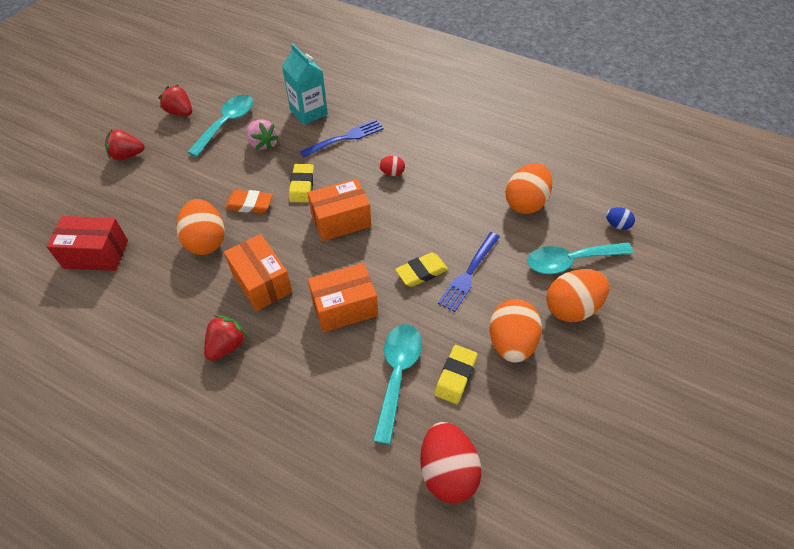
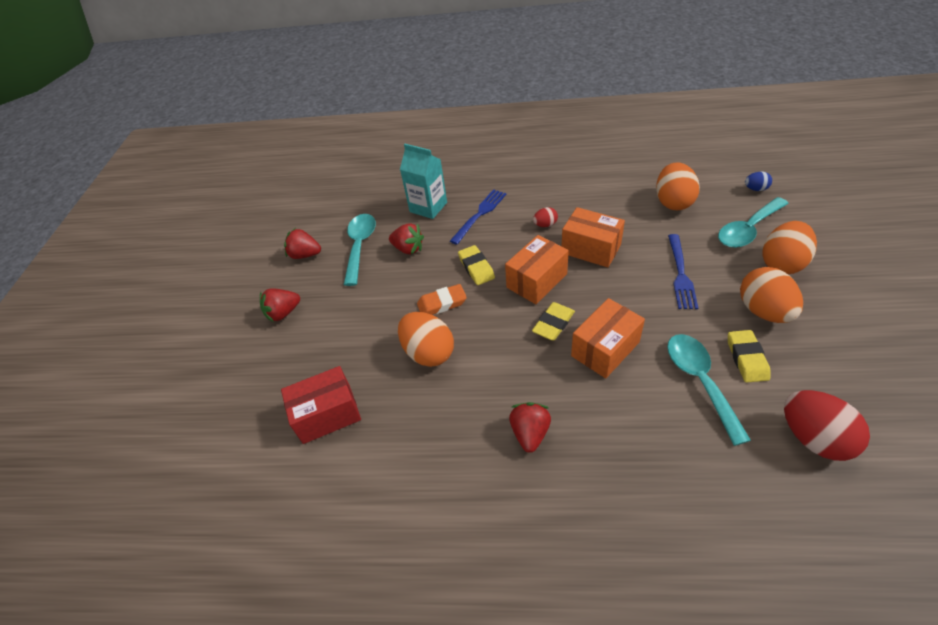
camera: 20 degrees left, 5 degrees down
orange box [224,234,292,311] -> orange box moved to [562,207,625,267]
pink strawberry [247,119,279,150] -> red strawberry [389,223,424,254]
yellow eraser [395,252,448,287] -> yellow eraser moved to [532,302,575,340]

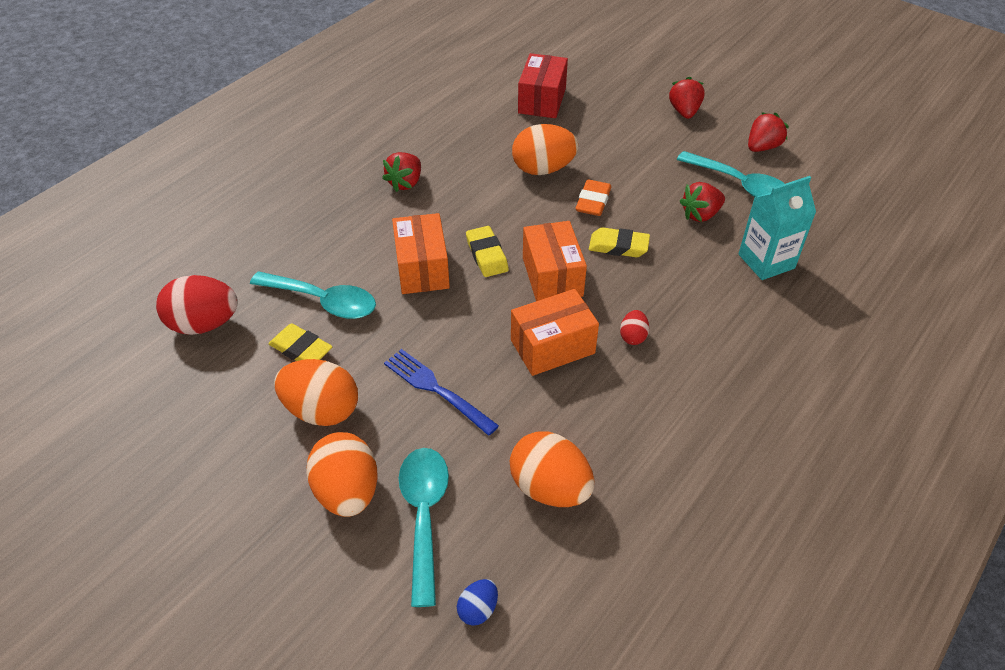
camera: 120 degrees right, 0 degrees up
blue fork [450,189,506,244] -> none
red strawberry [509,402,551,453] -> red strawberry turned 75 degrees clockwise [382,152,421,192]

